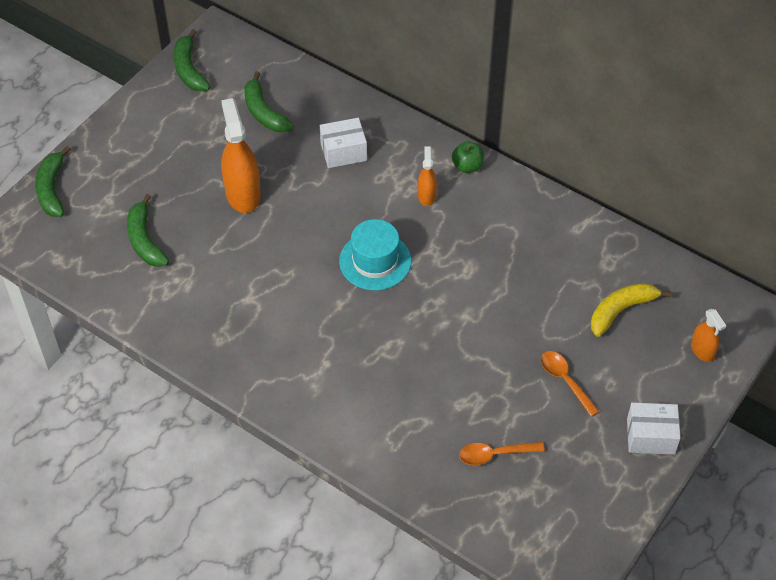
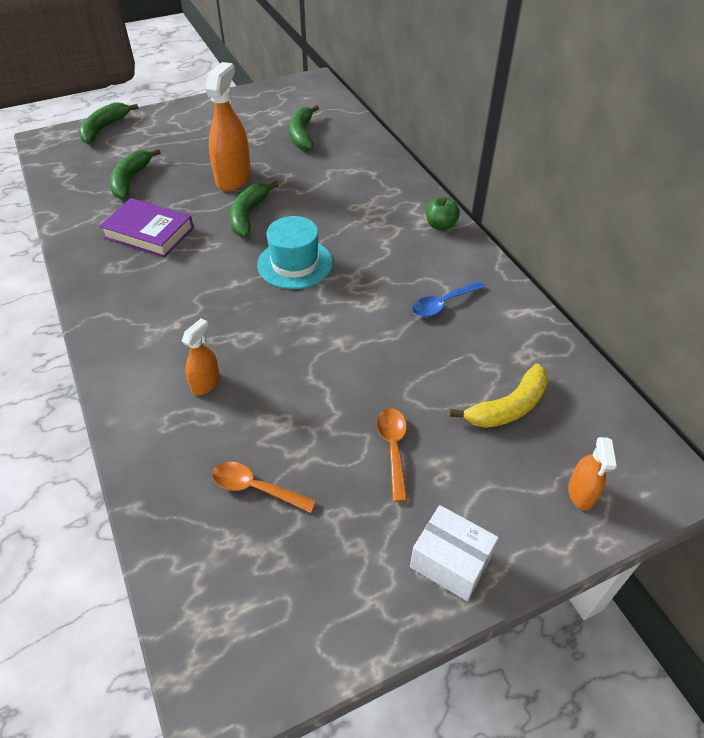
camera: 30 degrees right, 5 degrees down
green banana [173,29,210,92] -> green banana moved to [230,181,279,237]
white box [320,118,367,168] -> none
orange spray bottle [418,147,437,206] -> orange spray bottle moved to [182,318,220,395]
yellow banana [591,283,672,337] -> yellow banana turned 150 degrees clockwise [450,364,549,428]
none -> purple book [99,198,194,258]
none -> blue spoon [412,281,485,317]

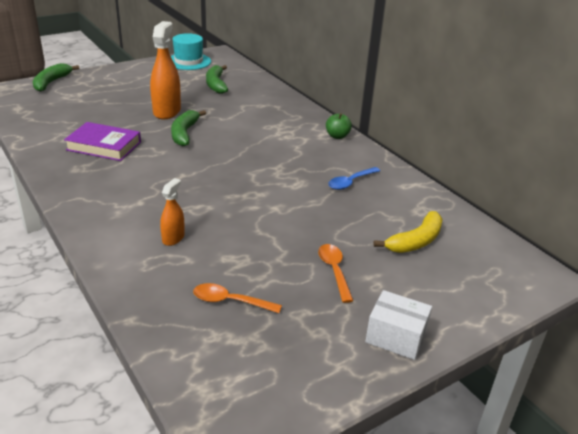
camera: 10 degrees left, 15 degrees down
green banana [110,149,161,200] -> none
turquoise hat [257,216,333,289] -> turquoise hat moved to [171,33,211,70]
orange spray bottle [568,437,617,511] -> none

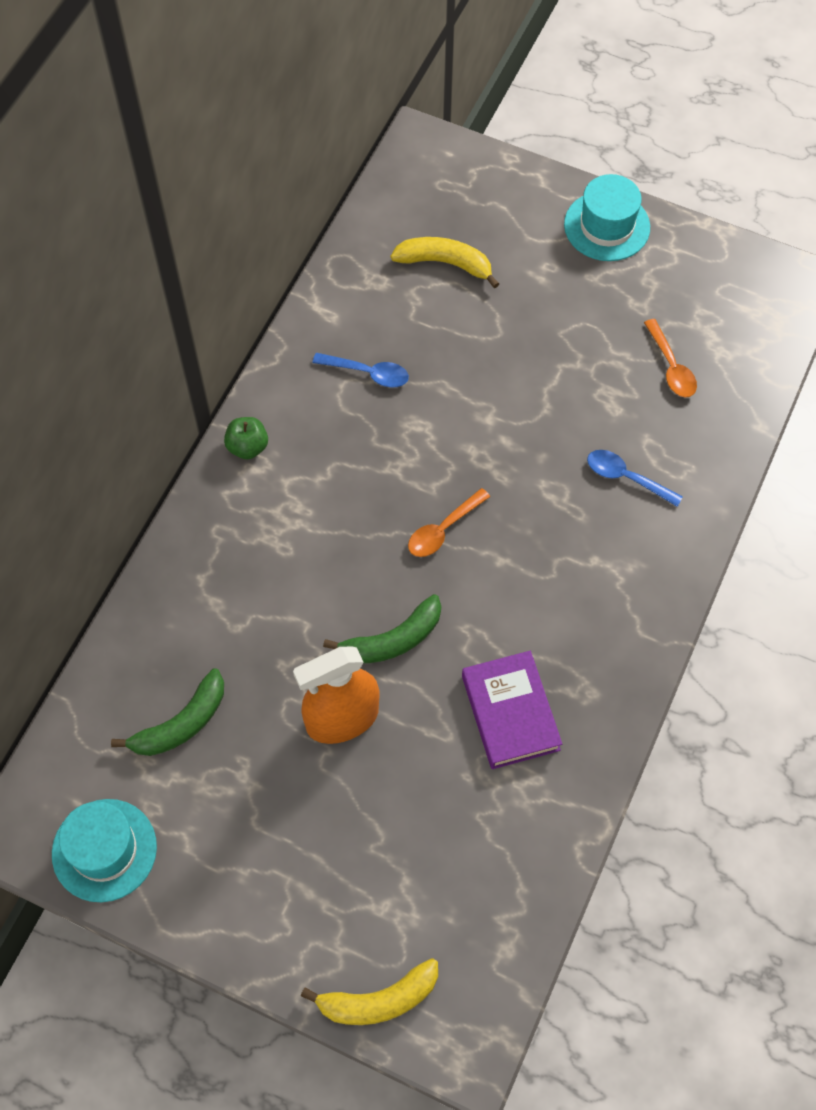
camera: 120 degrees left, 30 degrees up
green banana [33,63,79,92] -> yellow banana [301,958,438,1025]
orange spray bottle [160,178,185,246] -> blue spoon [587,450,683,507]
orange spoon [318,244,353,303] -> orange spoon moved to [408,488,490,557]
white box [365,290,432,360] -> turquoise hat [564,174,650,261]

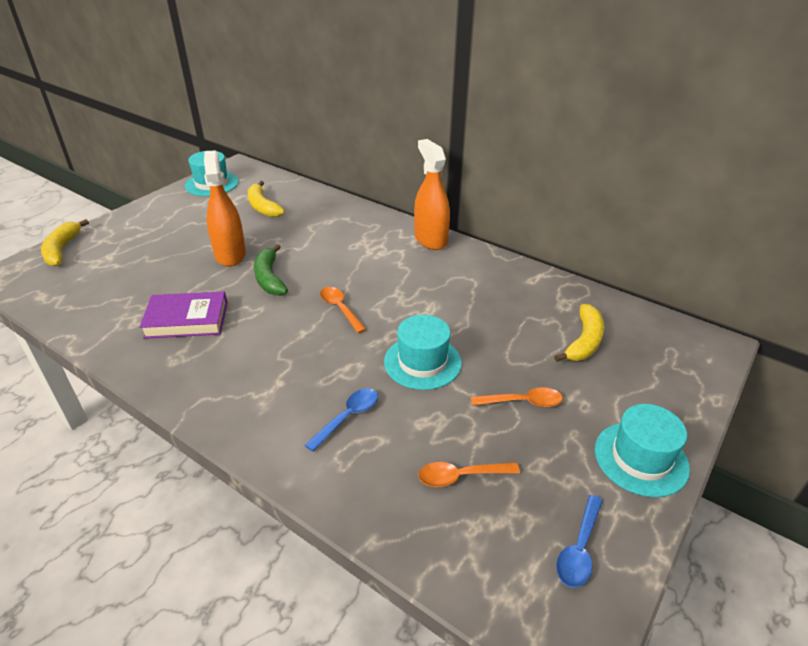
camera: 100 degrees right, 25 degrees down
green banana [111,668,224,756] -> yellow banana [248,181,285,217]
green apple [224,417,268,459] -> orange spray bottle [414,139,450,250]
blue spoon [312,353,409,388] -> blue spoon moved to [556,495,603,588]
none -> turquoise hat [384,315,462,390]
none -> orange spoon [471,387,563,407]

